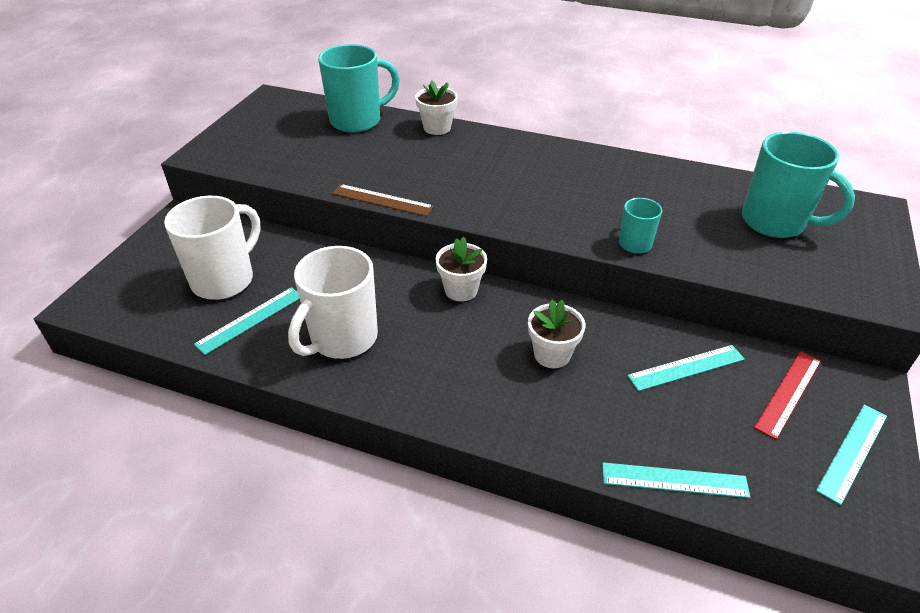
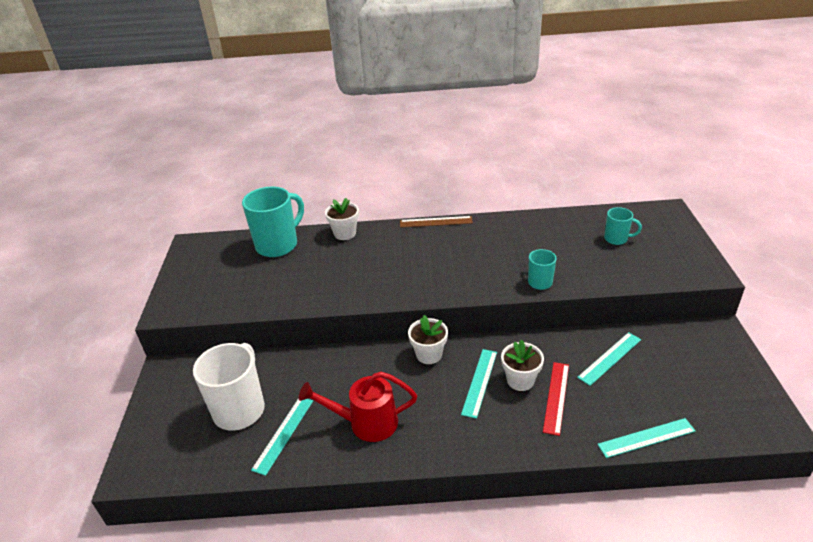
camera: 20 degrees left, 5 degrees down
white mug [288,246,378,359] -> red watering can [299,372,417,442]
brown ruler [332,184,434,216] -> brown ruler moved to [400,216,473,228]
turquoise mug [742,132,855,238] -> turquoise mug [604,207,642,245], size x0.52
red ruler [754,351,821,440] -> red ruler moved to [543,362,569,436]
turquoise ruler [816,404,887,505] -> turquoise ruler moved to [461,349,497,419]

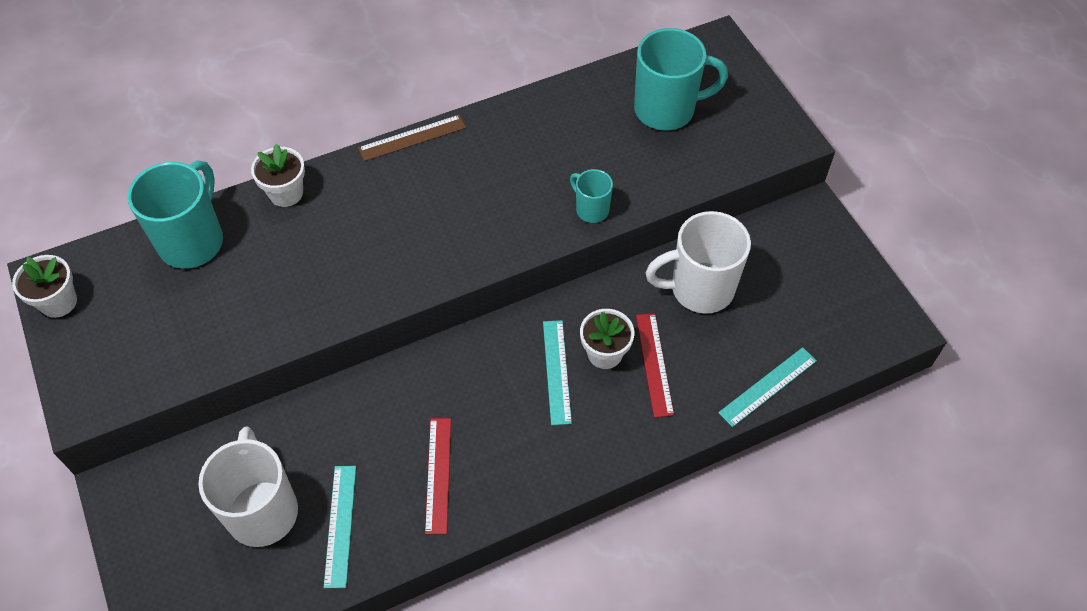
camera: 25 degrees left, 20 degrees up
red watering can [299,372,417,442] -> red ruler [425,418,451,535]
white flower pot [408,315,448,364] -> white flower pot moved to [12,255,77,318]
turquoise ruler [577,332,641,386] -> white mug [645,211,751,314]
turquoise mug [604,207,642,245] -> turquoise mug [634,28,728,130], size x1.93

